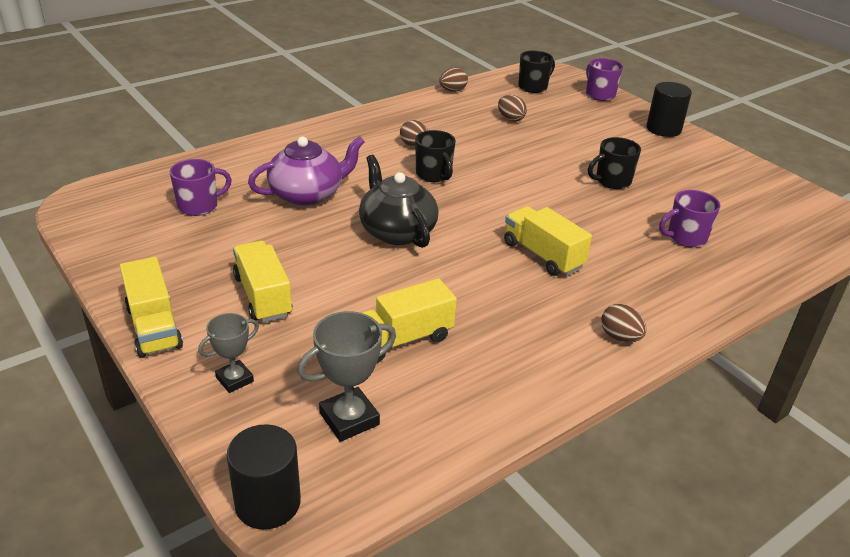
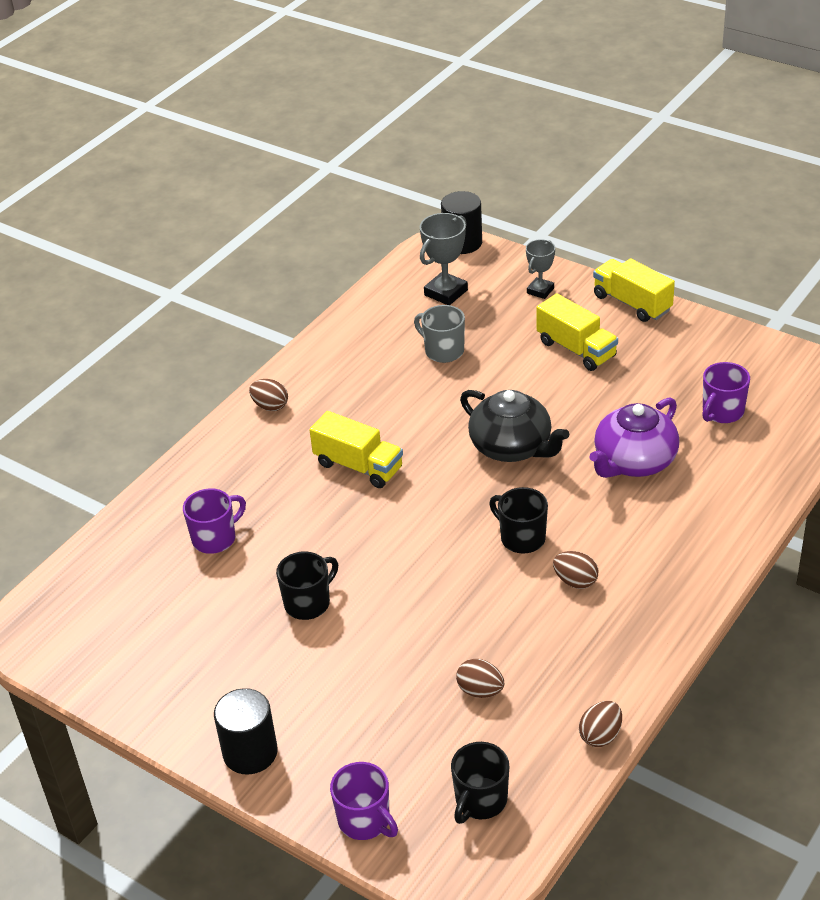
camera: 165 degrees right, 5 degrees up
yellow truck [361,278,457,363] -> grey mug [414,305,465,363]

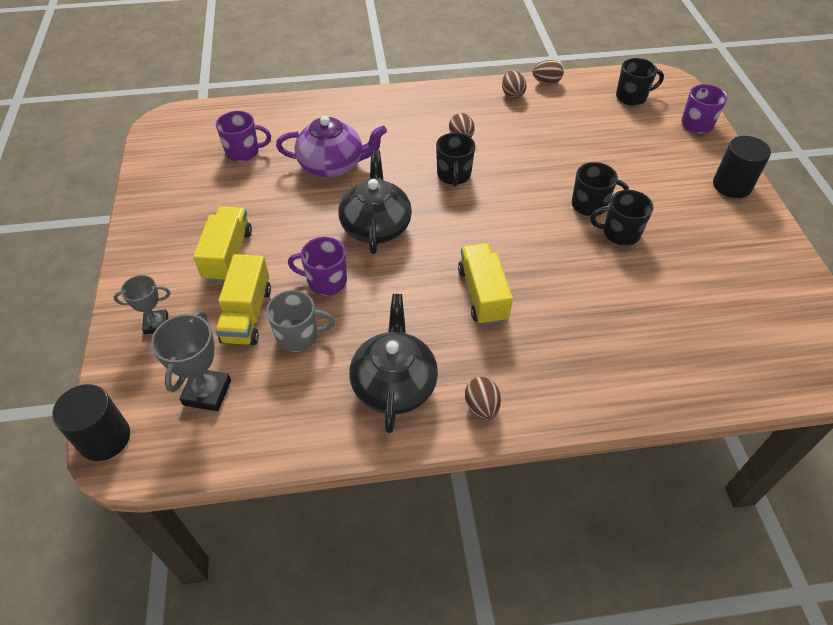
camera: 135 degrees left, 10 degrees up
purple mug [183,488,246,554] -> purple mug moved to [288,237,347,295]
grey mug [414,305,465,363] -> grey mug turned 90 degrees counterclockwise [266,290,335,352]
grey trophy [420,213,468,305] -> grey trophy turned 75 degrees counterclockwise [151,310,231,411]
brown egg [456,659,504,698] -> brown egg moved to [502,70,527,99]
yellow truck [593,258,675,322] -> yellow truck moved to [215,254,271,345]
none -> black teapot [349,294,438,433]
none -> black mug [572,162,629,216]

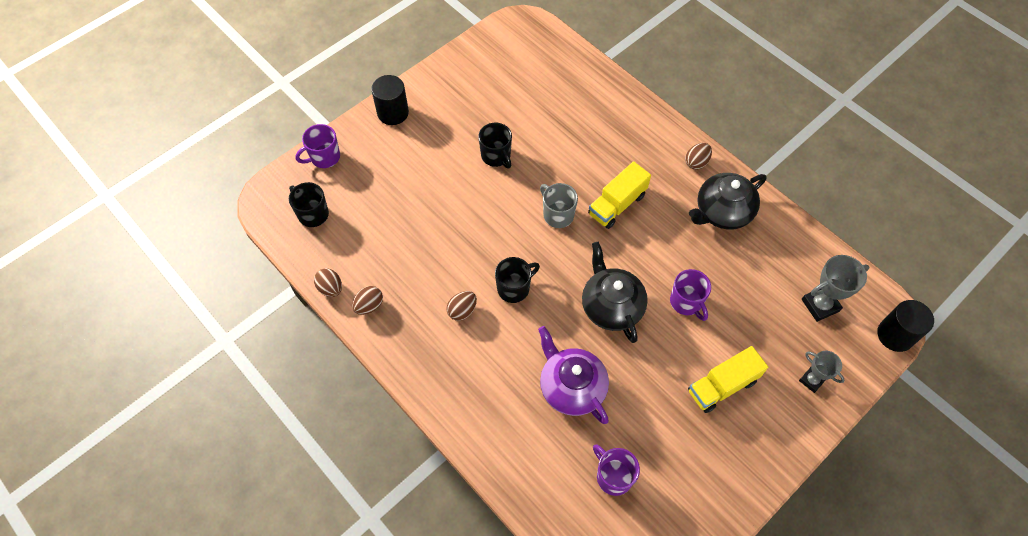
camera: 125 degrees left, 10 degrees up
yellow truck [215,254,271,345] -> none
grey mug [266,290,335,352] -> grey mug moved to [540,183,578,228]
black teapot [338,149,412,254] -> black teapot turned 105 degrees clockwise [582,242,648,343]
black mug [572,162,629,216] -> none

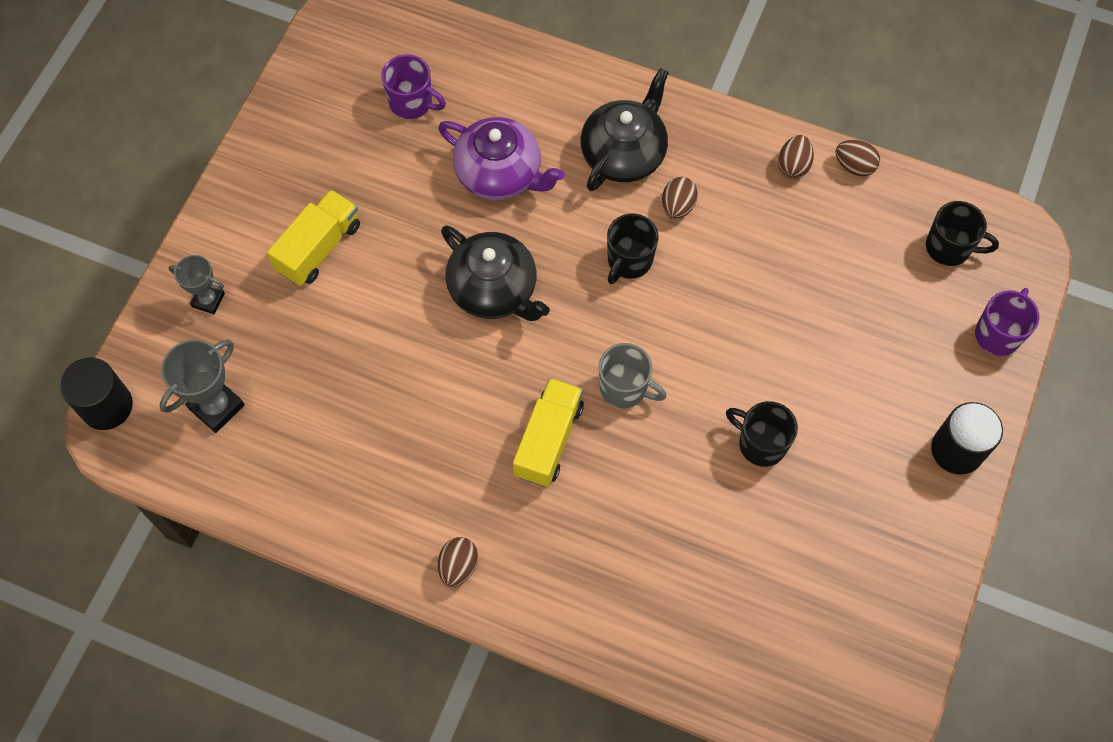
camera: 155 degrees right, 5 degrees up
purple mug [670,269,711,321] -> none
black teapot [689,173,767,229] -> black teapot moved to [581,68,669,191]

